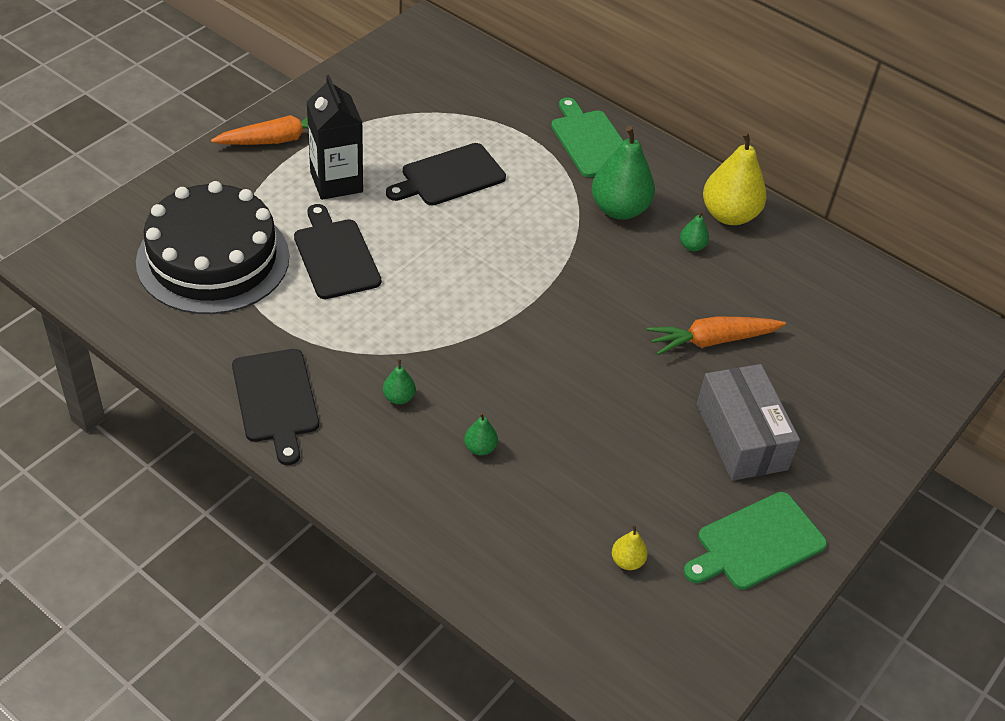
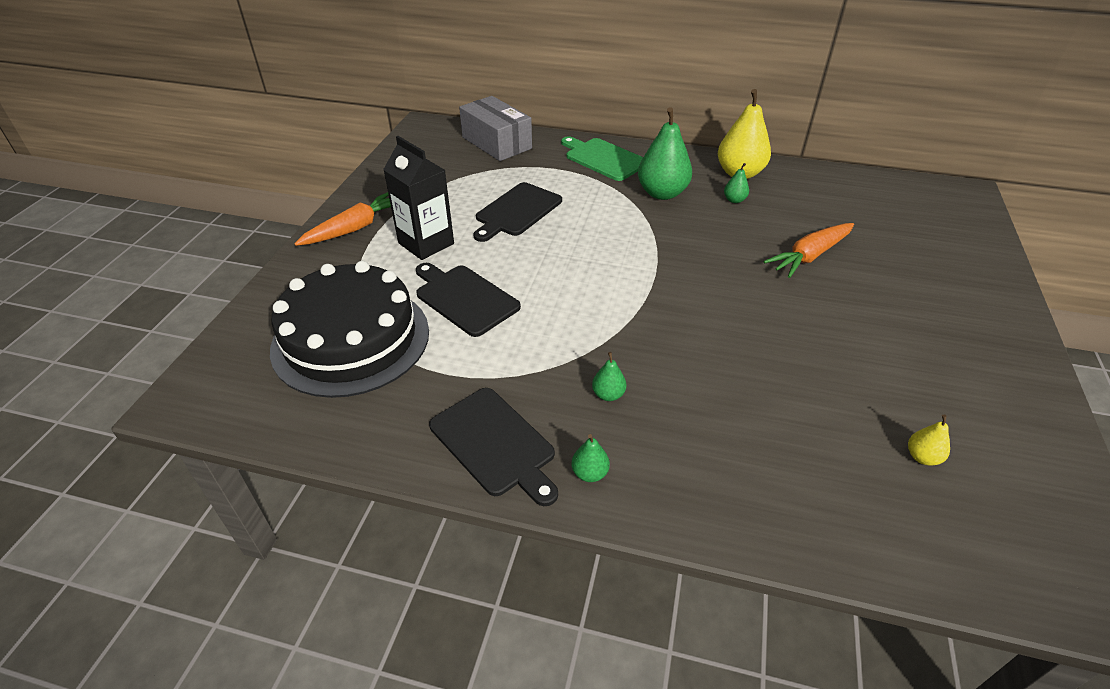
camera: 20 degrees left, 5 degrees down
green pear [464,412,498,455] -> green pear moved to [571,434,610,482]
green cutting board [684,492,827,590] -> none
grey box [697,364,800,481] -> grey box moved to [459,96,532,161]

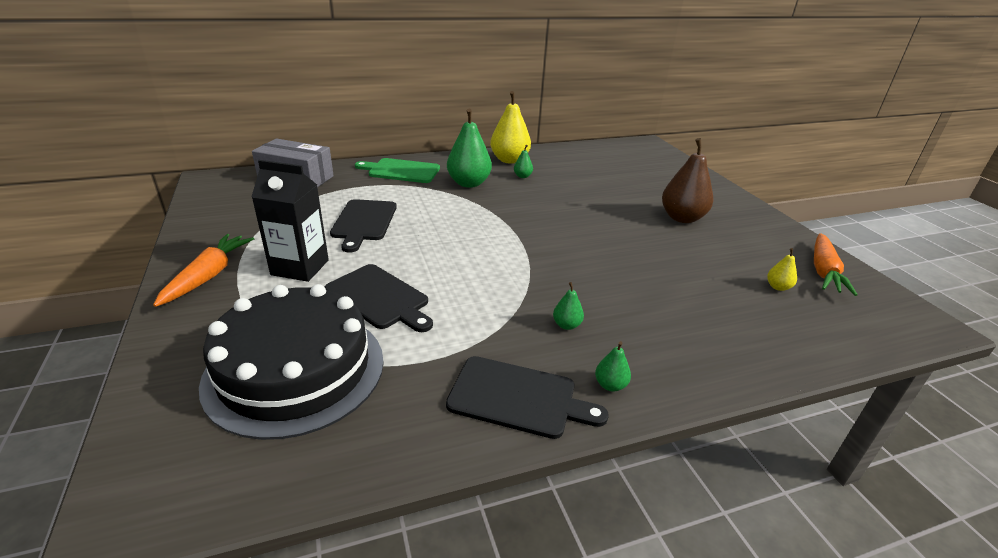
camera: 35 degrees left, 10 degrees down
black cutting board [416,263,521,337] -> black cutting board turned 150 degrees counterclockwise [325,264,433,332]
orange carrot [763,223,854,278] -> orange carrot moved to [814,233,858,296]
none -> brown pear [662,138,713,223]

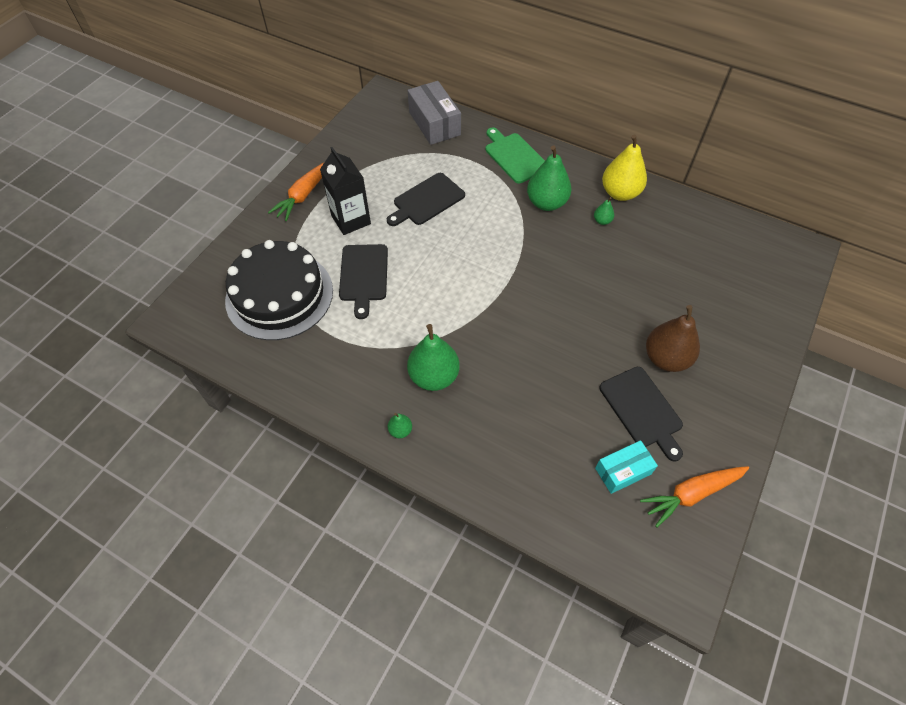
camera: 50 degrees right, 25 degrees up
orange carrot [153,234,254,307] -> orange carrot turned 150 degrees clockwise [268,163,324,221]
black cutting board [446,356,609,439] -> black cutting board moved to [599,367,683,462]
green pear [553,282,584,330] -> green pear [407,324,460,391], size x2.20
yellow pear [767,248,797,291] -> turquoise box [595,440,658,494]

